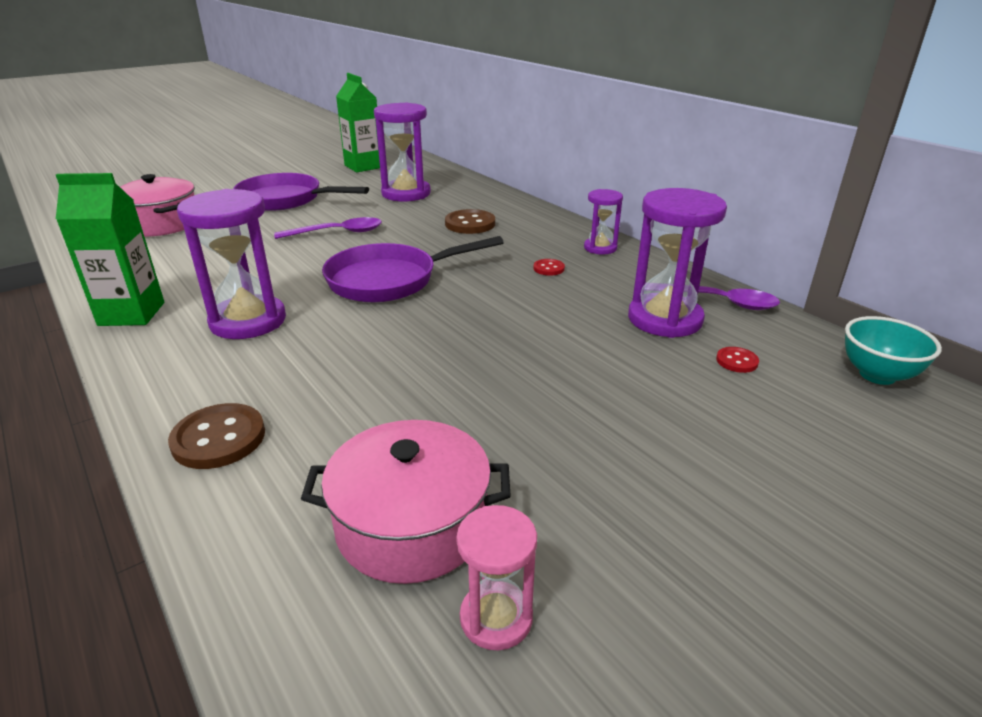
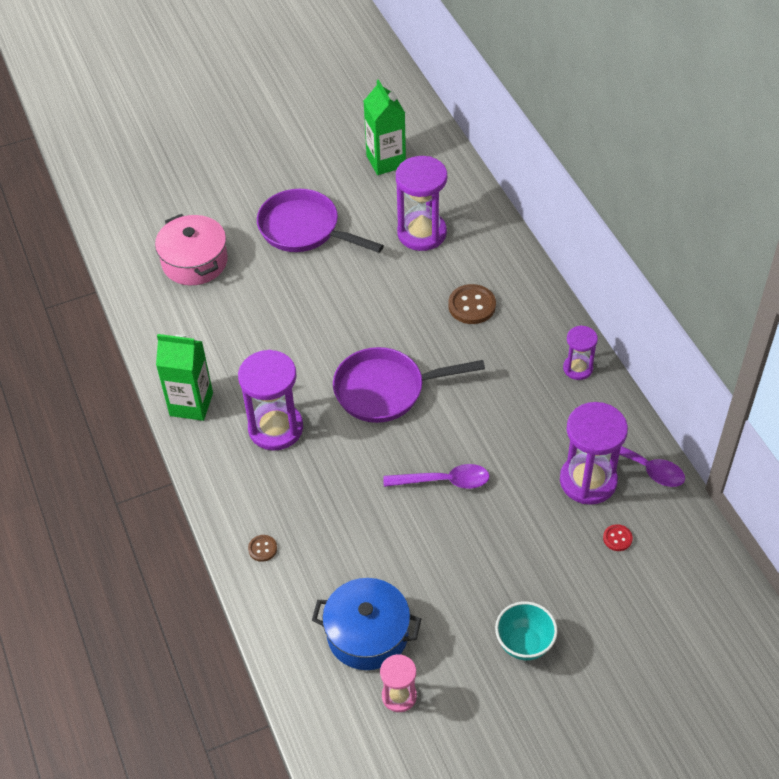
camera: 15 degrees right, 20 degrees up
brown button [168,403,265,469] -> brown button [248,535,277,562], size x0.53
purple spoon [274,217,382,239] -> purple spoon moved to [383,464,490,489]
pink pot [301,420,511,584] -> blue pot [312,578,421,670]
red button [533,259,565,276] -> none
turquoise bowl [845,316,942,385] -> turquoise bowl moved to [495,601,558,660]

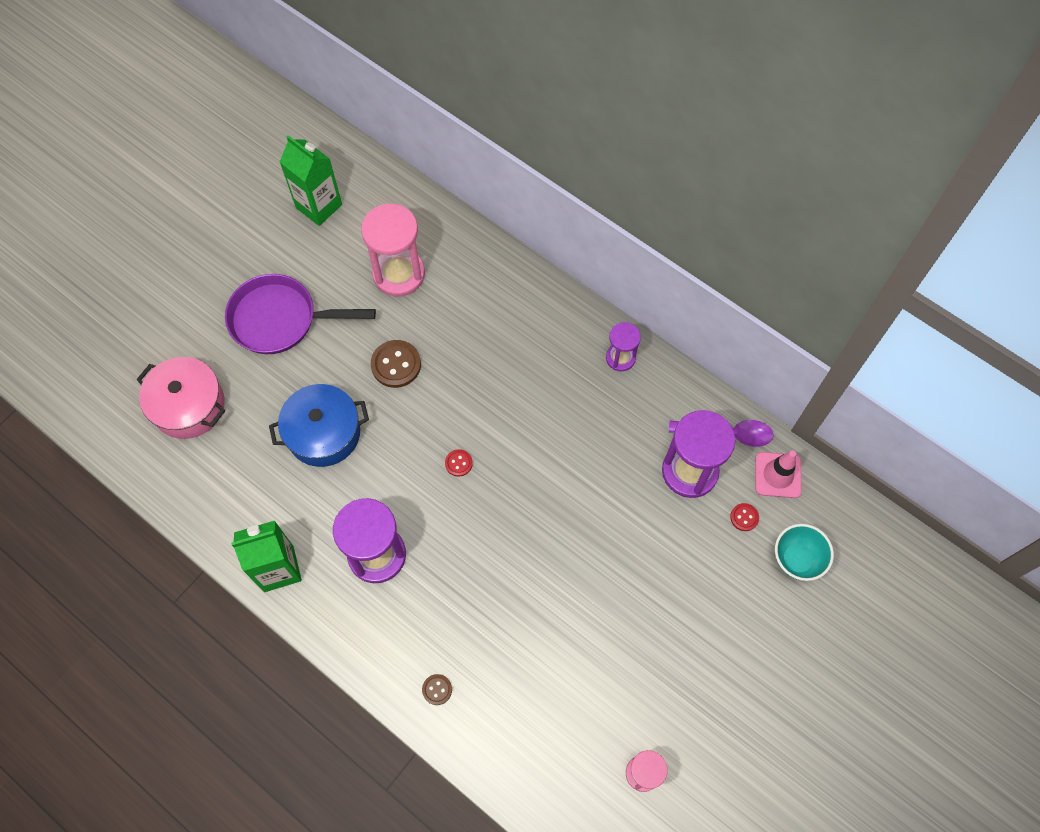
camera: 30 degrees left, 15 degrees up
blue pot [312,578,421,670] -> blue pot moved to [269,384,369,467]
purple pan [333,347,485,423] -> red button [445,449,473,477]
purple spoon [383,464,490,489] -> none
purple hourglass [396,156,447,251] -> pink hourglass [361,203,425,296]
brown button [448,284,496,324] -> brown button moved to [371,340,421,388]
turquoise bowl [495,601,558,660] -> turquoise bowl moved to [775,524,834,581]
none -> pink traffic cone [755,451,802,498]

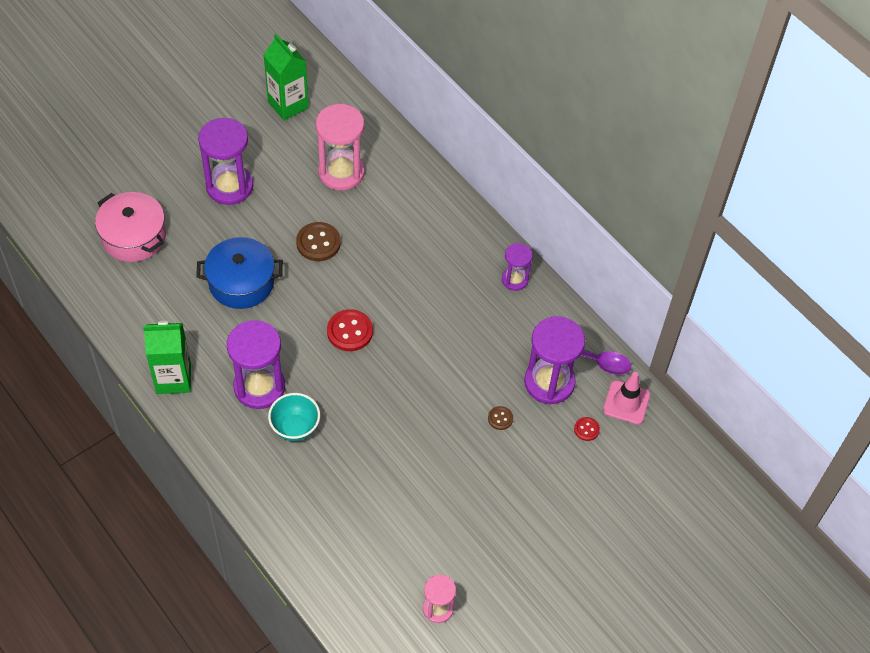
camera: 10 degrees right, 10 degrees down
purple pan [225,274,376,354] -> purple hourglass [198,118,253,205]
brown button [422,674,452,705] -> brown button moved to [488,406,513,430]
red button [445,449,473,477] -> red button [327,309,373,351], size x1.87
turquoise bowl [775,524,834,581] -> turquoise bowl moved to [268,393,320,441]

